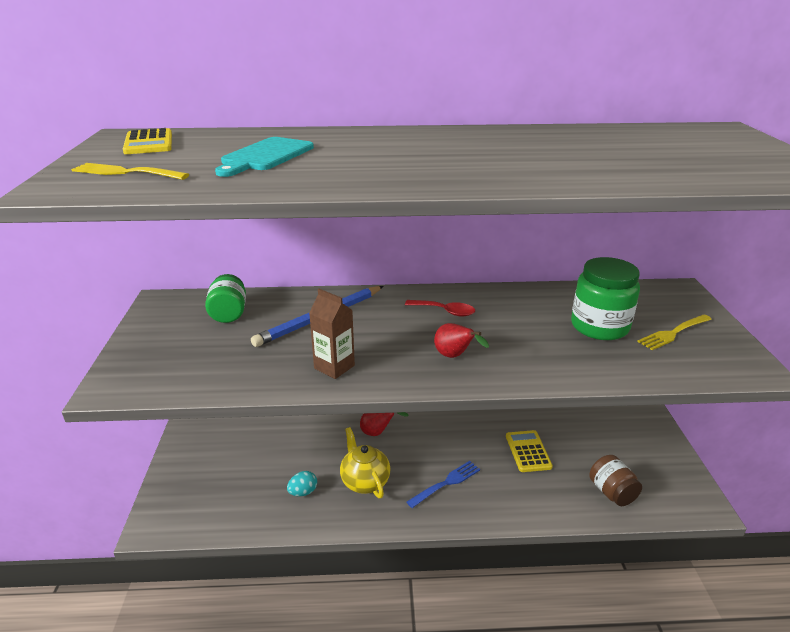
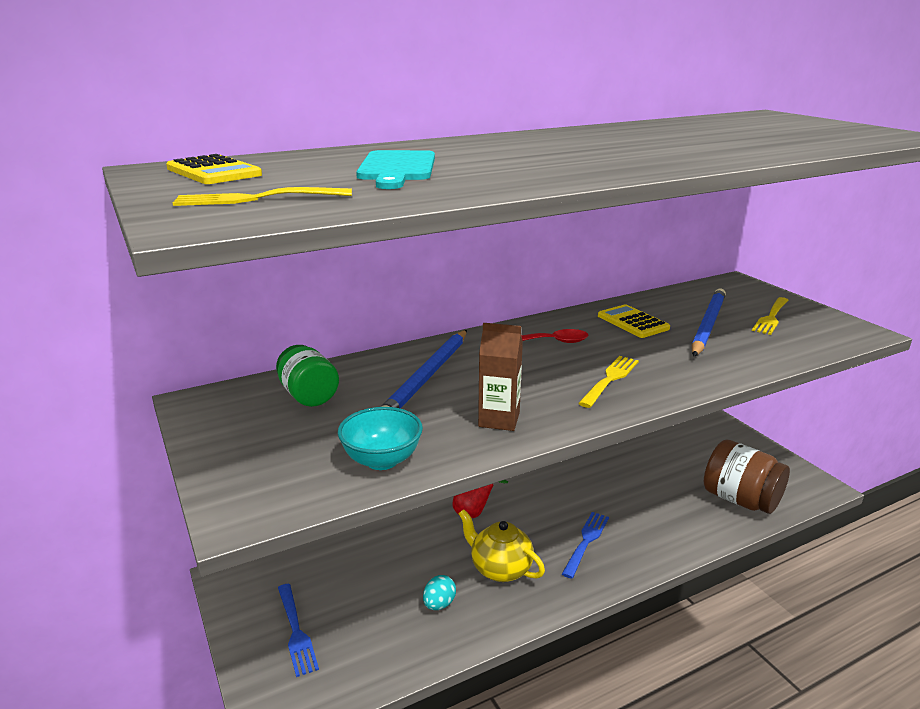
camera: 25 degrees left, 5 degrees down
red pear [434,323,489,358] -> yellow fork [578,356,639,408]
yellow calculator [506,430,553,472] -> yellow calculator moved to [598,304,670,338]
green jar [571,257,640,340] -> blue pencil [692,288,726,356]
brown jar [589,455,642,506] -> brown jar [704,440,790,514], size x1.52
none -> blue fork [278,584,319,677]
none -> turquoise bowl [338,407,423,470]

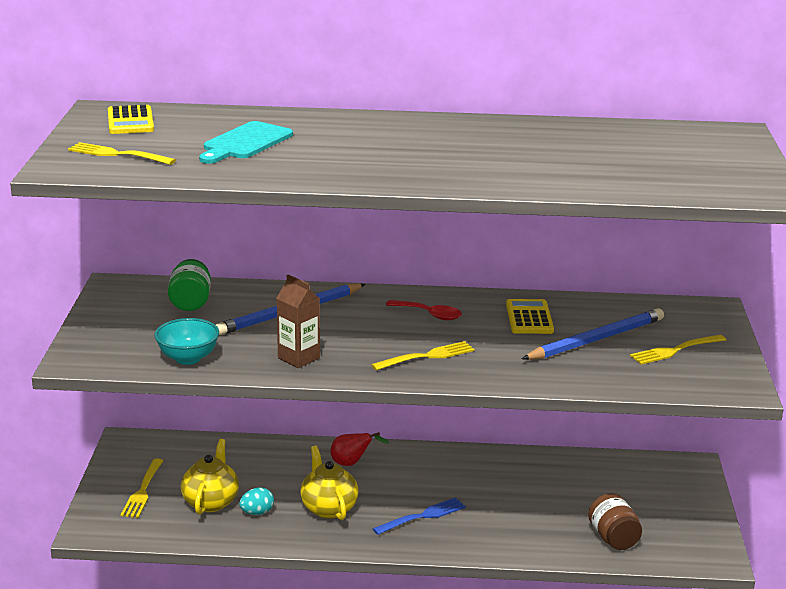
camera: 30 degrees right, 0 degrees up
blue fork [278,584,319,677] -> yellow fork [121,459,163,518]
brown jar [704,440,790,514] -> brown jar [588,493,642,550], size x0.66
none -> yellow teapot [181,439,239,515]

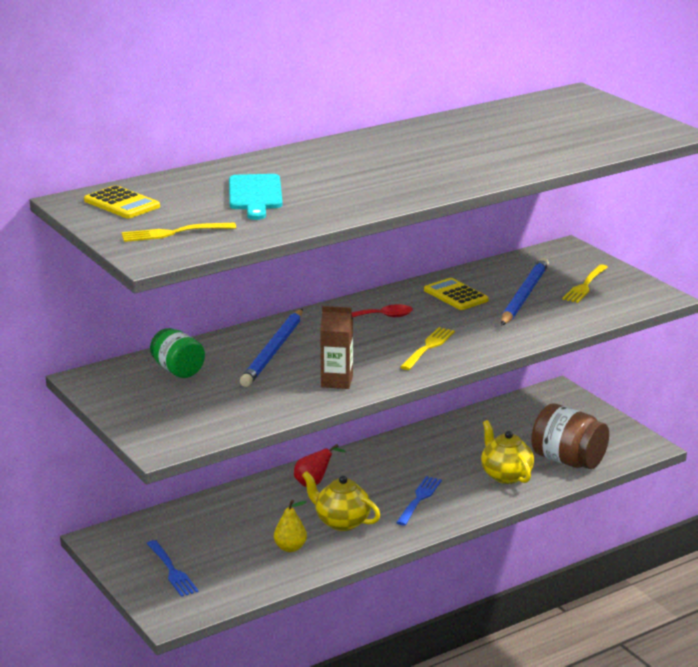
camera: 35 degrees left, 0 degrees up
yellow fork [121,459,163,518] -> blue fork [147,540,199,597]
turquoise bowl [155,318,219,365] -> none
yellow teapot [181,439,239,515] -> yellow teapot moved to [481,420,534,484]
turquoise egg [239,487,274,515] -> yellow pear [274,500,307,552]
brown jar [588,493,642,550] -> brown jar [531,404,609,469], size x1.52

